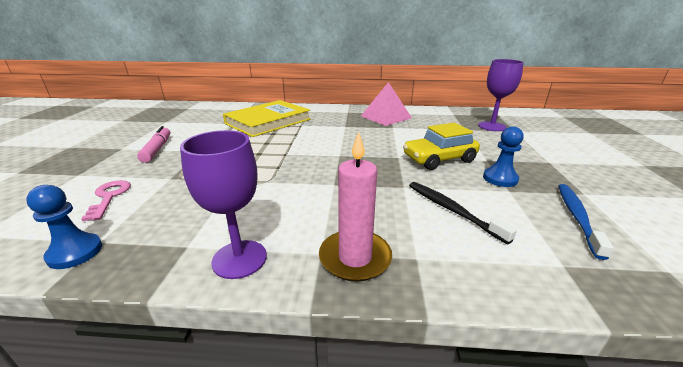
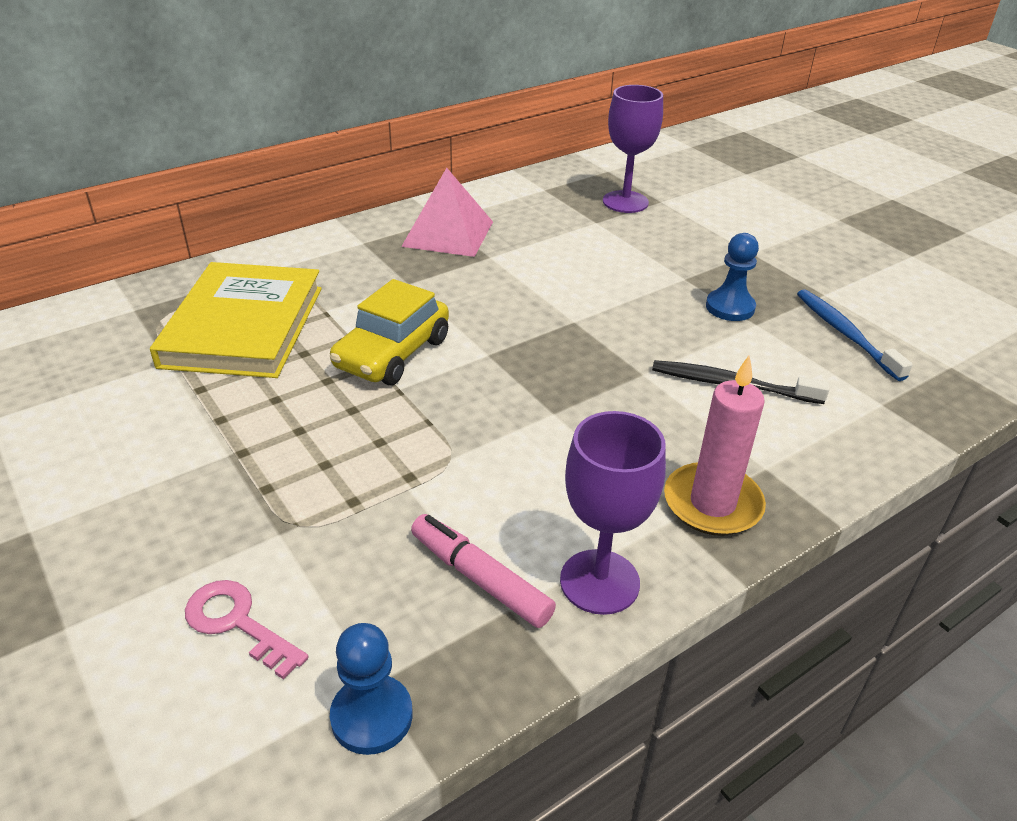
camera: 40 degrees left, 10 degrees up
pink marker [137,126,170,163] -> pink marker moved to [411,514,556,628]
yellow car [403,123,480,170] -> yellow car moved to [330,279,449,385]

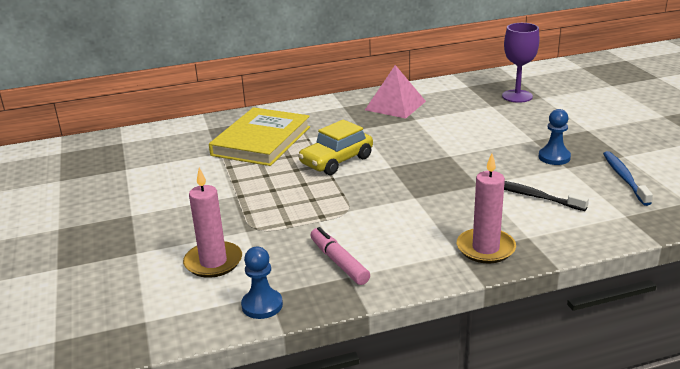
camera: 20 degrees right, 10 degrees down
pink key [185,580,308,680] -> pink candle [183,168,242,278]
purple goblet [560,411,666,615] -> none

